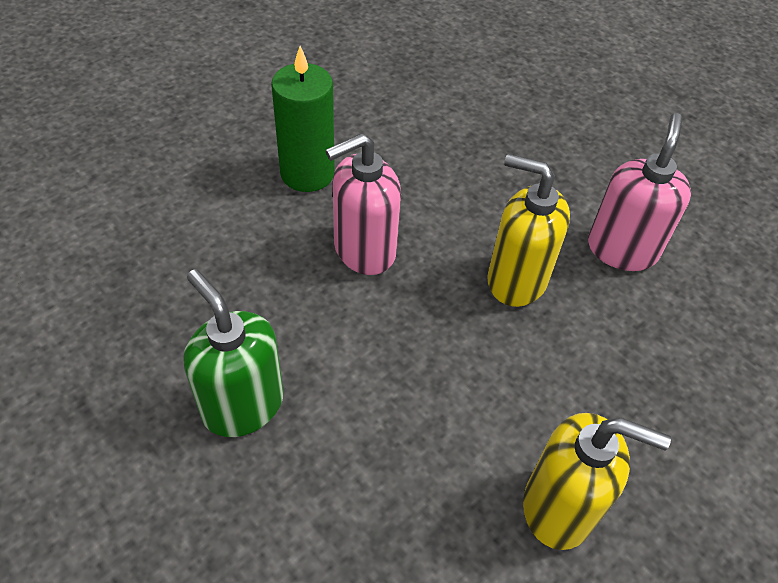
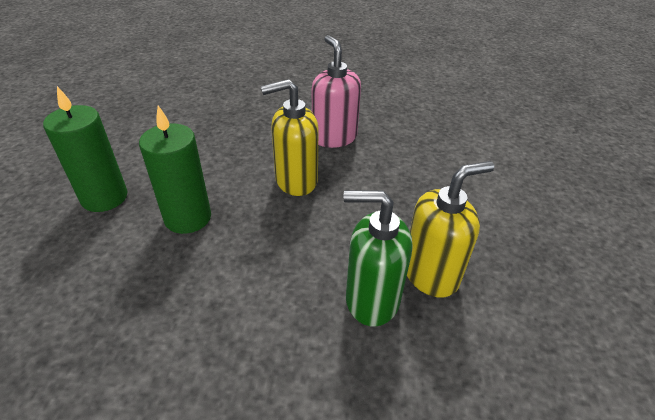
camera: 40 degrees left, 10 degrees down
green soap dispenser [184,269,284,437] -> green soap dispenser moved to [344,190,412,327]
pink soap dispenser [325,133,401,275] -> green candle [139,106,211,234]

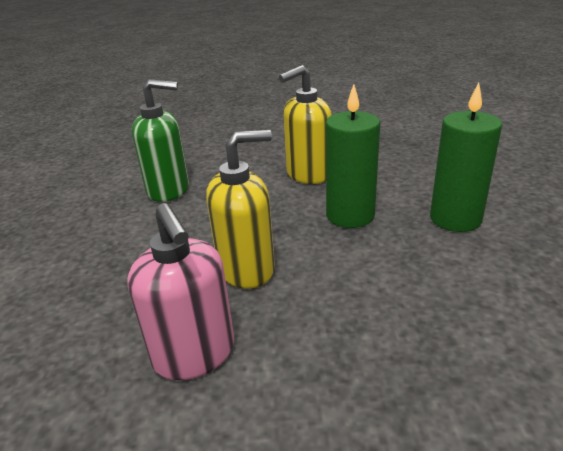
camera: 175 degrees right, 10 degrees down
yellow soap dispenser [407,161,494,298] -> yellow soap dispenser moved to [279,65,332,184]

